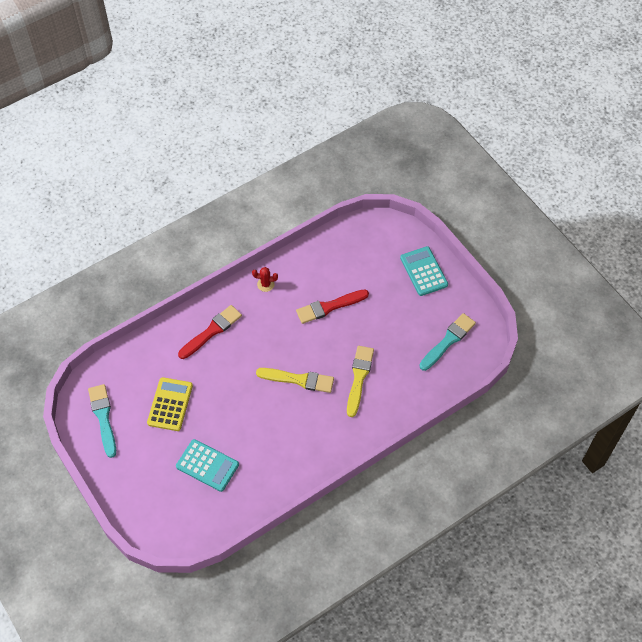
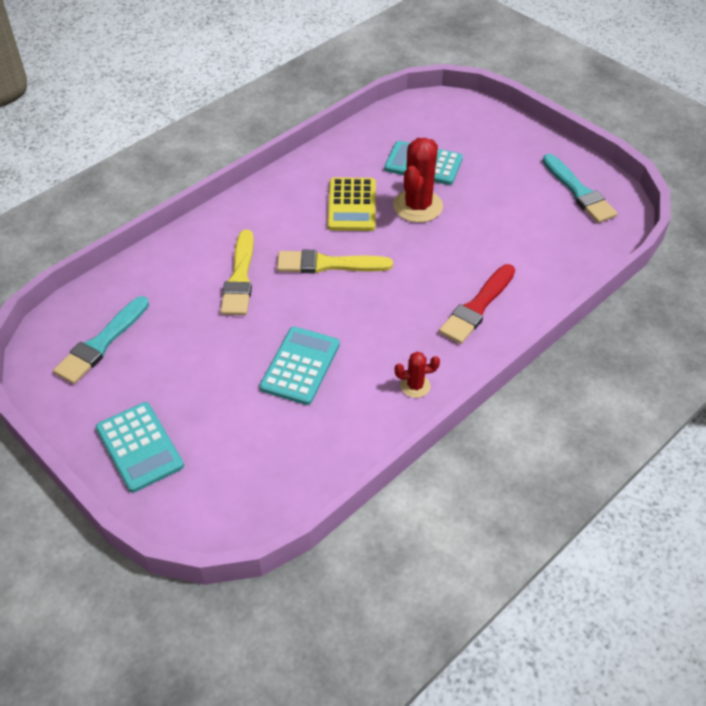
camera: 170 degrees right, 10 degrees down
yellow calculator [147,377,193,431] -> yellow calculator moved to [327,177,376,231]
red brush [296,289,369,324] -> turquoise calculator [260,327,340,405]
none -> red cactus [393,138,443,223]

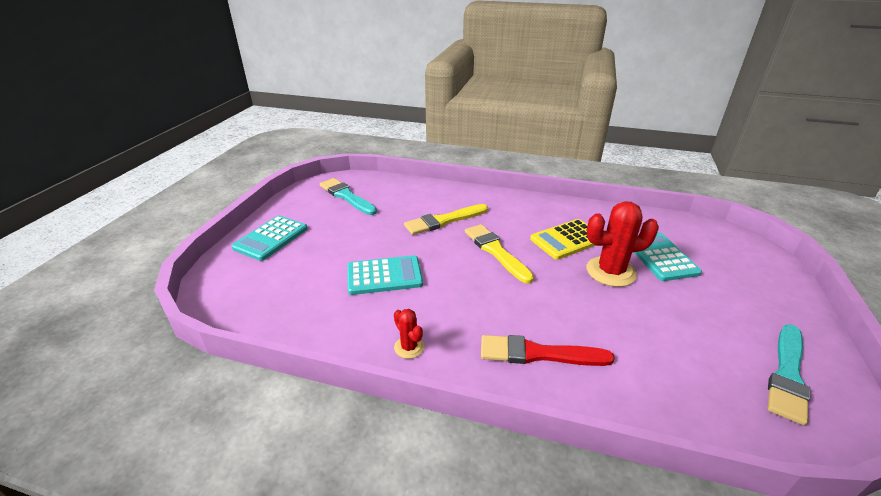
camera: 60 degrees right, 15 degrees down
turquoise brush [53,296,149,384] -> turquoise brush turned 45 degrees clockwise [320,178,377,215]

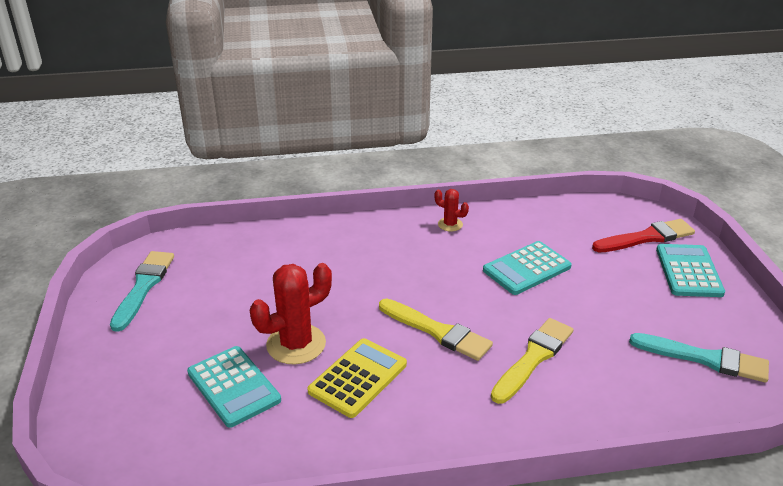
camera: 155 degrees right, 0 degrees up
red brush [481,335,615,366] -> red brush moved to [592,219,695,252]

